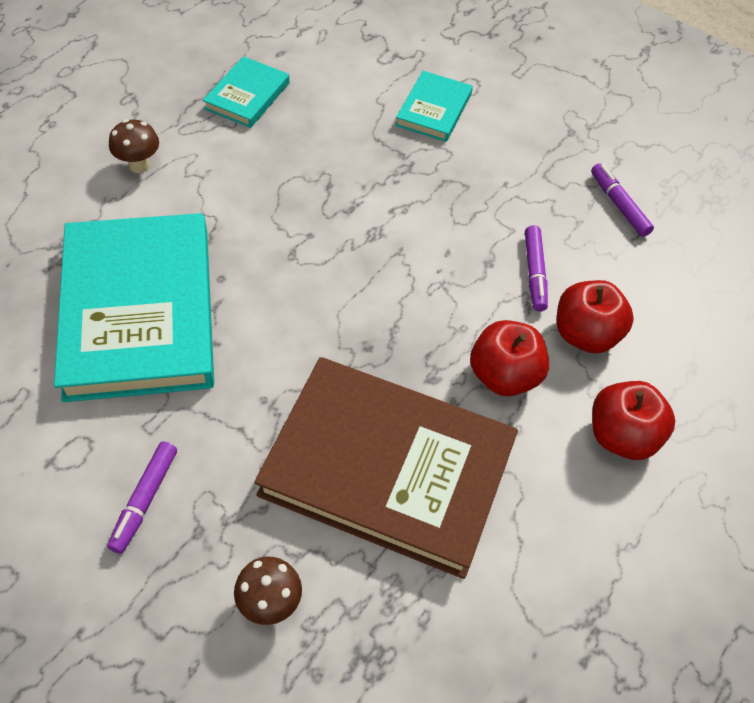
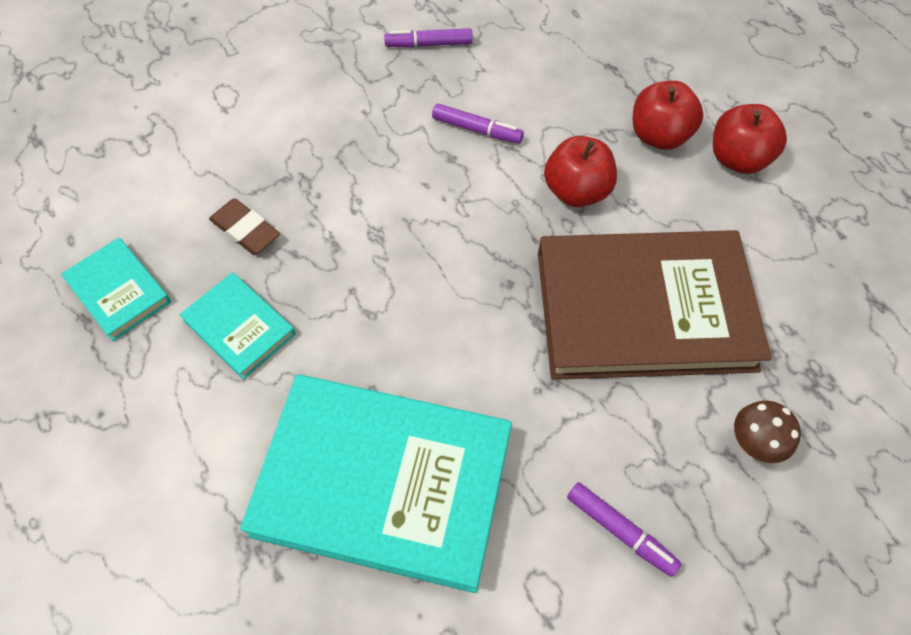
camera: 65 degrees left, 5 degrees up
brown mushroom [109,119,159,173] -> none
brown book [254,357,518,579] -> brown book turned 45 degrees clockwise [538,230,772,380]
turquoise book [395,71,473,142] -> turquoise book moved to [179,272,296,380]
red apple [557,280,634,353] -> red apple moved to [713,104,787,174]
none -> brown eraser [209,198,280,255]

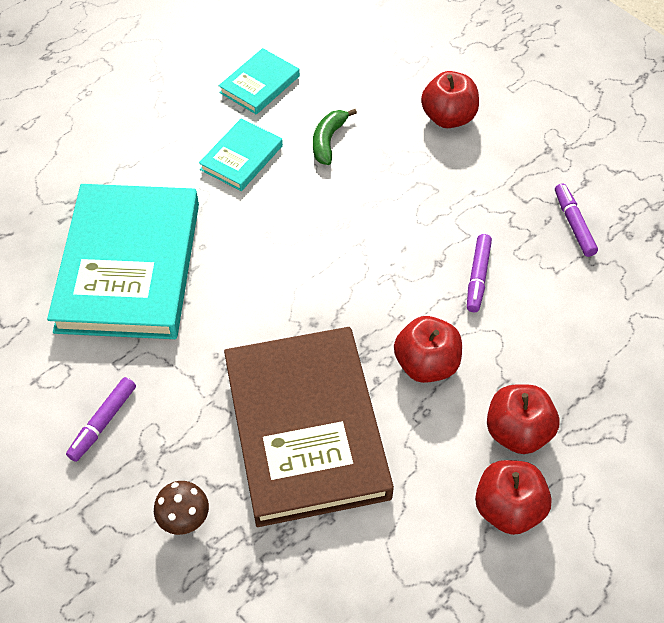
camera: 80 degrees right, 5 degrees down
brown eraser [209,198,280,255] -> green banana [313,109,357,165]
none -> red apple [421,71,479,128]

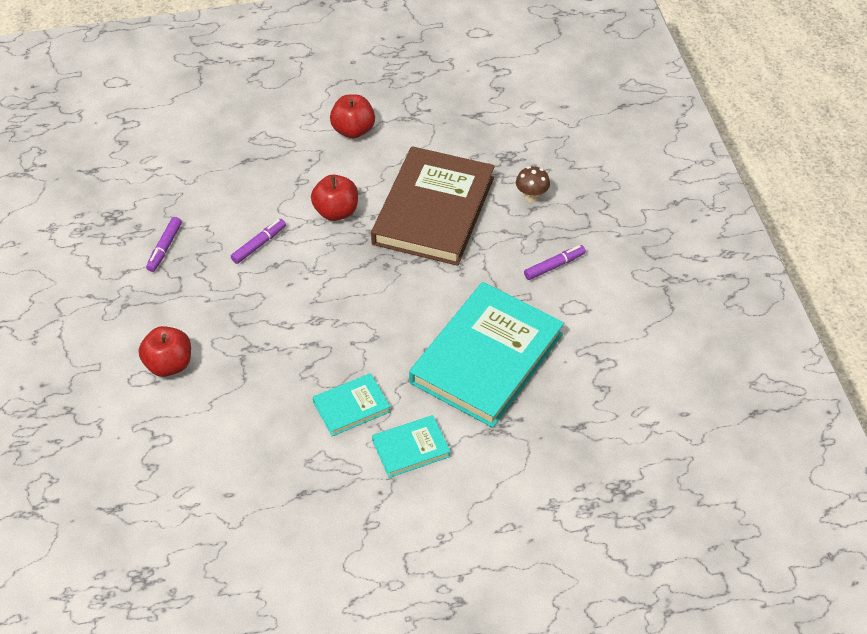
camera: 150 degrees left, 5 degrees down
turquoise book [219,48,300,115] -> turquoise book moved to [372,415,451,478]
green banana [313,109,357,165] -> none
red apple [487,384,559,454] -> none

